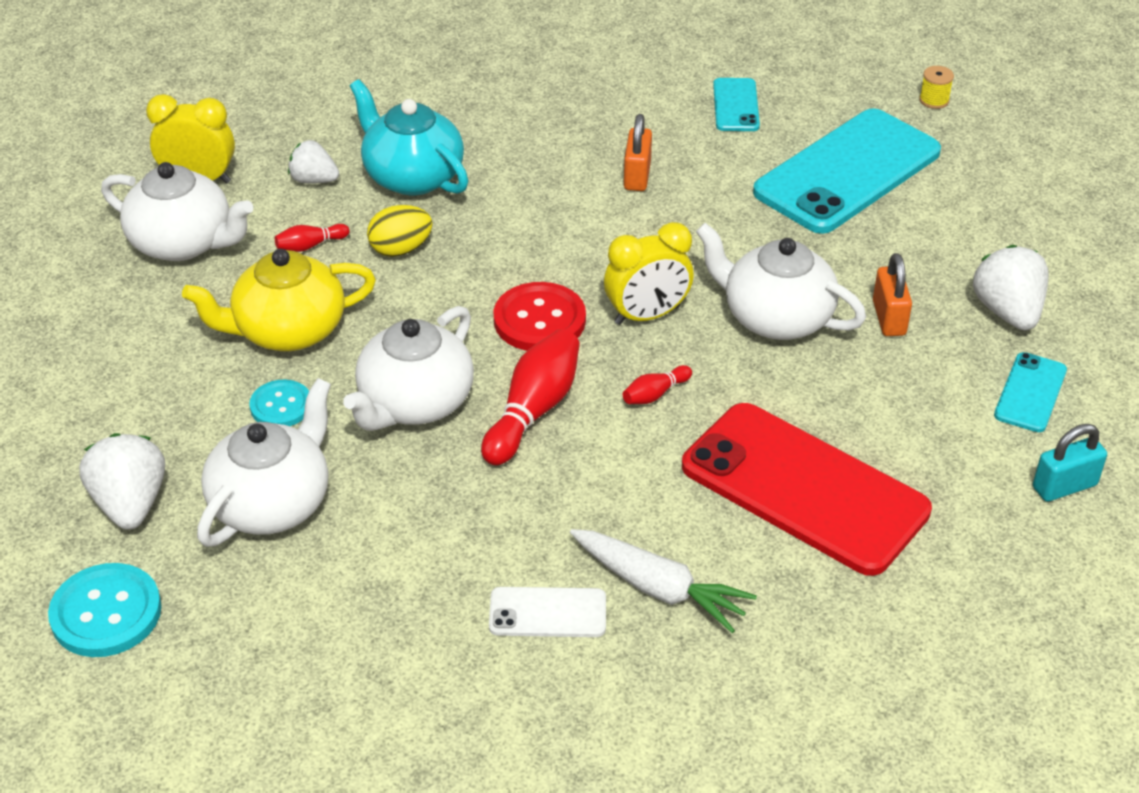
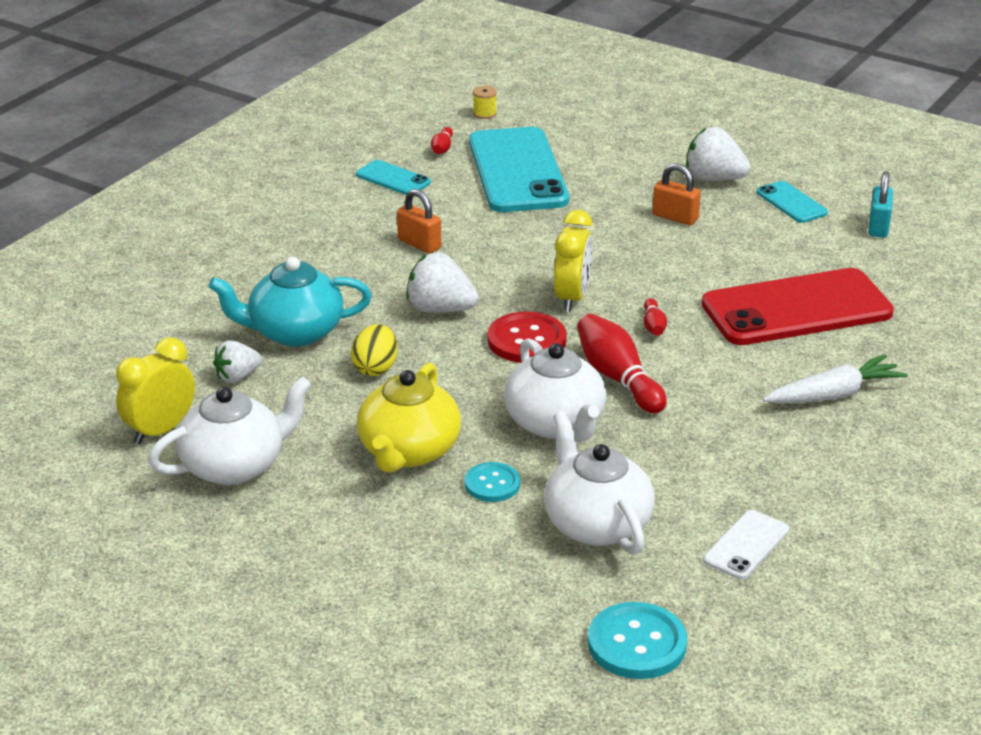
camera: 55 degrees left, 10 degrees down
white strawberry [79,433,165,530] -> white strawberry moved to [406,252,479,313]
red bowling pin [275,224,350,252] -> red bowling pin moved to [431,127,453,154]
white phone [489,587,606,637] -> white phone moved to [703,510,789,580]
white teapot [696,223,866,340] -> none

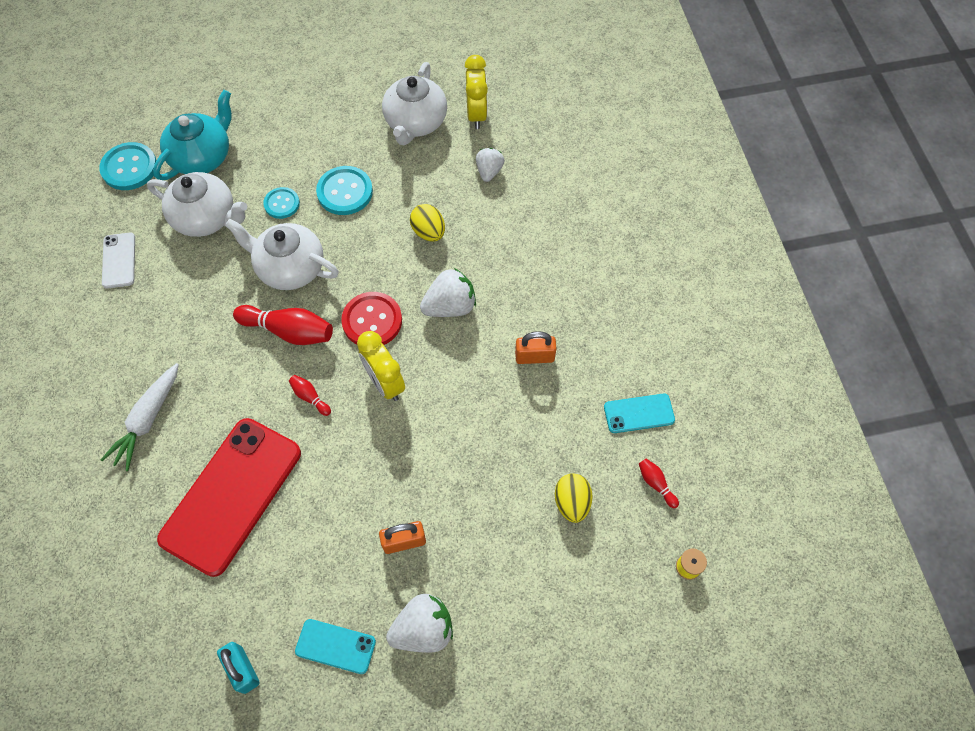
camera: 135 degrees right, 30 degrees up
turquoise teapot [209,256,372,347] -> turquoise teapot moved to [153,90,232,180]
yellow teapot [357,363,461,473] -> turquoise button [316,166,373,215]
turquoise phone [469,127,569,212] -> yellow egg [555,473,593,523]

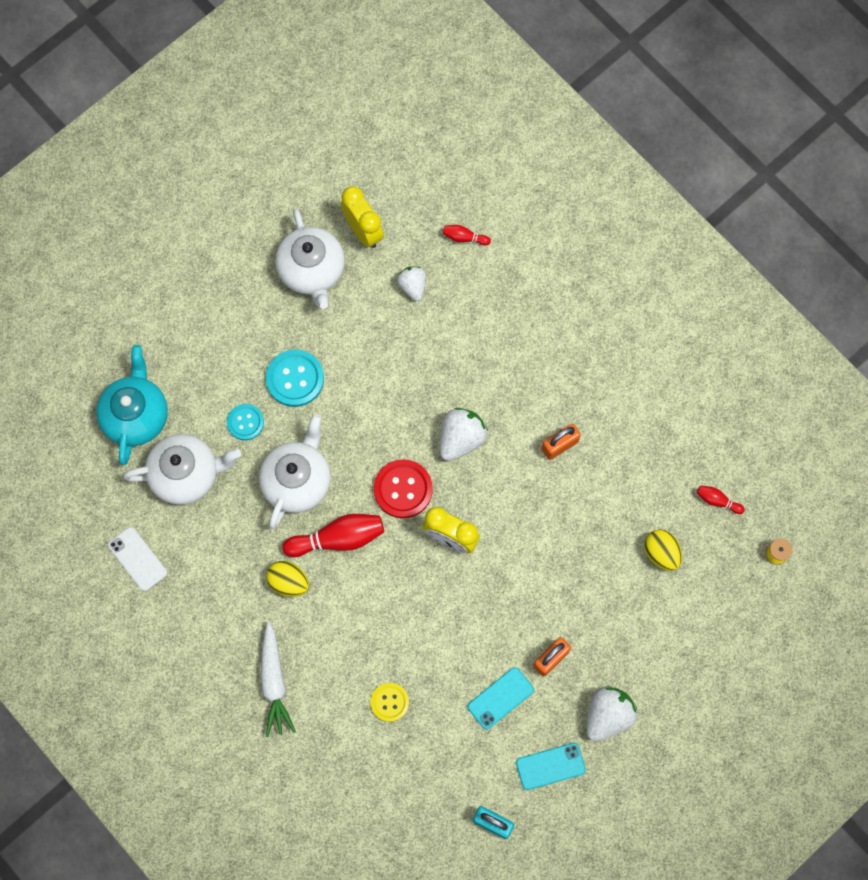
camera: 30 degrees left, 10 degrees up
turquoise button [99,142,157,190] -> none
red phone [157,418,301,577] -> yellow button [370,683,409,722]
white teapot [225,219,339,290] -> white teapot turned 120 degrees clockwise [259,414,331,529]
red bowling pin [289,375,331,416] -> red bowling pin moved to [443,225,491,245]
yellow egg [410,204,445,242] -> yellow egg moved to [266,561,309,597]
turquoise phone [604,394,675,433] -> turquoise phone moved to [468,667,534,729]

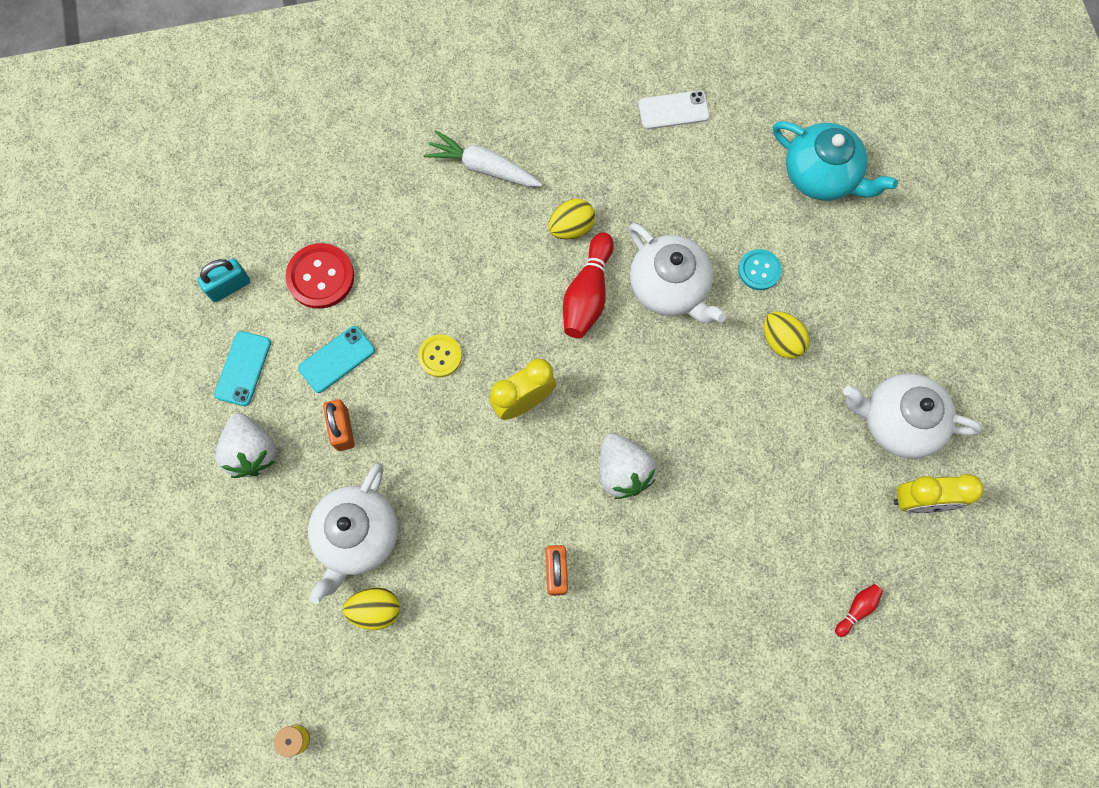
camera: 120 degrees right, 0 degrees up
white teapot [123,434,241,505] -> white teapot moved to [308,463,398,604]
turquoise button [266,350,324,407] -> yellow egg [764,311,810,359]
yellow button [370,683,409,722] -> yellow button moved to [418,334,462,377]
red button [374,459,433,518] -> red button moved to [285,243,354,309]
white strawberry [397,266,426,301] -> none
turquoise phone [468,667,534,729] -> turquoise phone turned 60 degrees clockwise [298,326,375,393]
red bowling pin [697,486,745,514] -> none

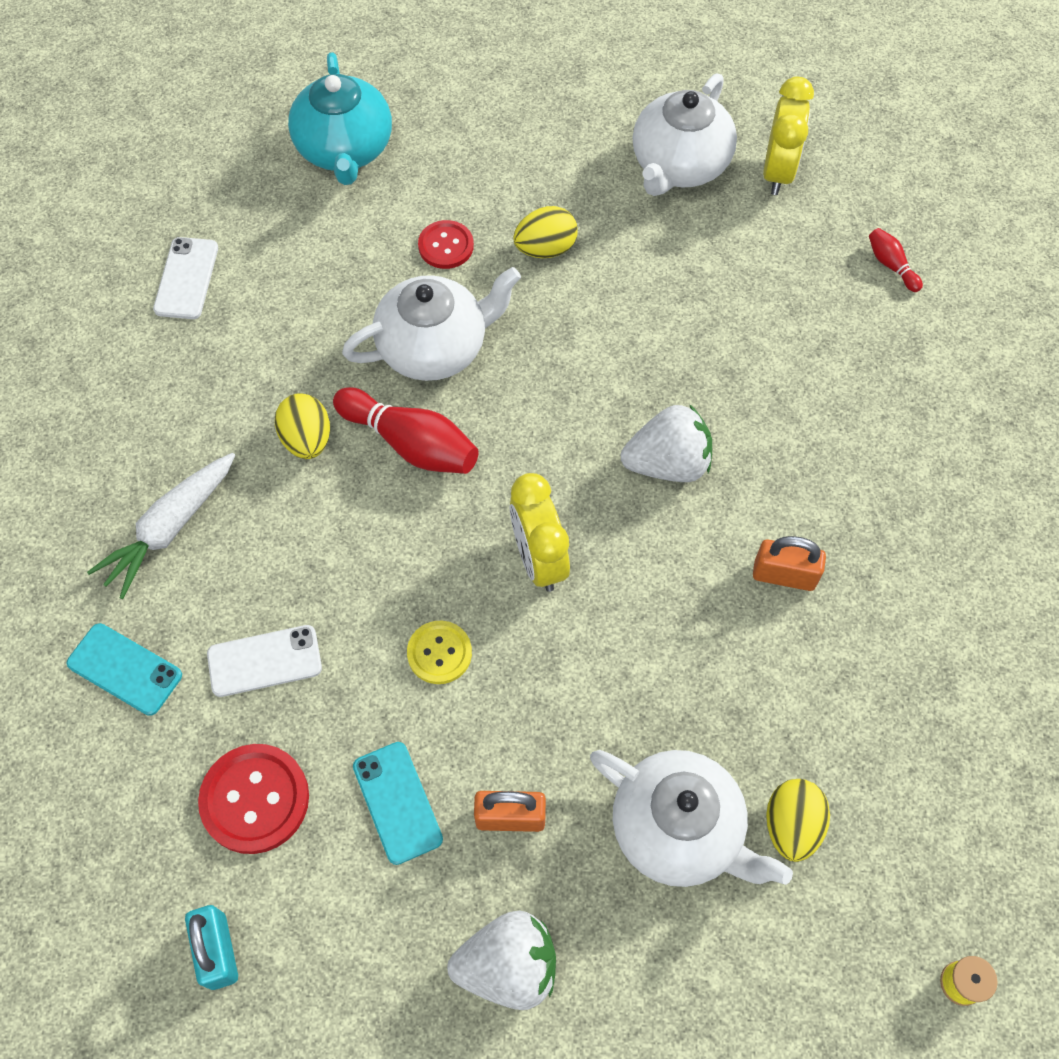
camera: 75 degrees left, 10 degrees down
turquoise phone [214,331,271,406] -> turquoise phone moved to [67,623,182,716]
turquoise button [738,249,782,290] -> red button [418,220,474,269]
turquoise teapot [773,121,898,201] -> turquoise teapot turned 120 degrees clockwise [288,52,392,185]
none -> white phone [207,625,322,697]

